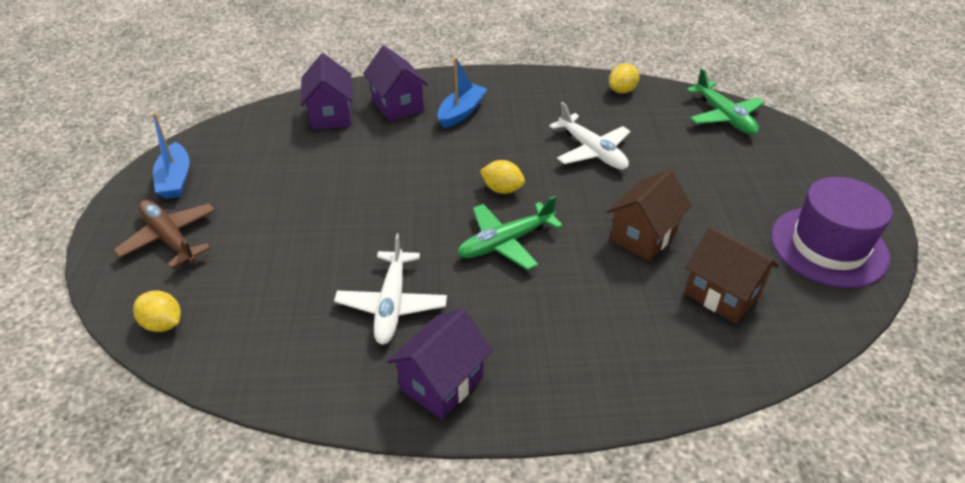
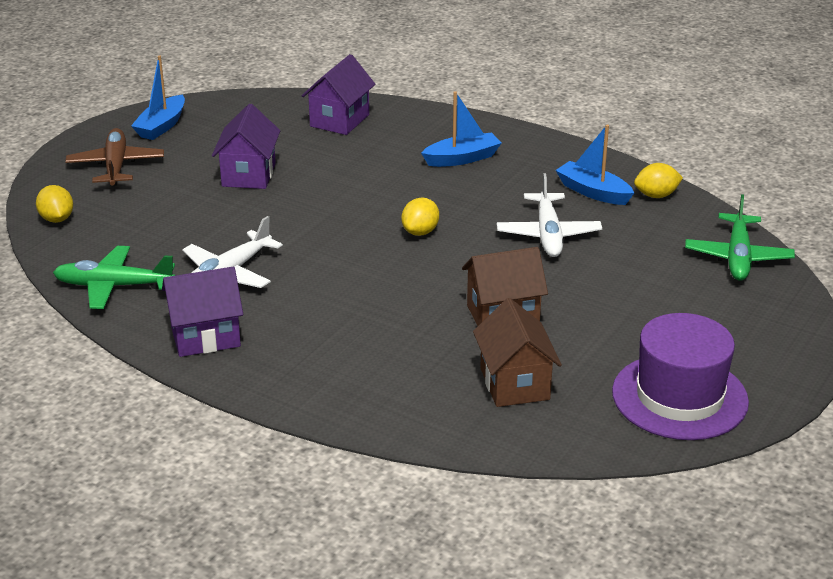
camera: 35 degrees right, 10 degrees down
purple house [363,46,429,121] -> purple house moved to [212,104,280,189]
green plane [457,196,563,270] -> green plane moved to [53,246,175,309]
yellow lemon [480,160,525,194] -> yellow lemon turned 60 degrees clockwise [401,198,439,236]
none -> blue boat [556,125,634,205]

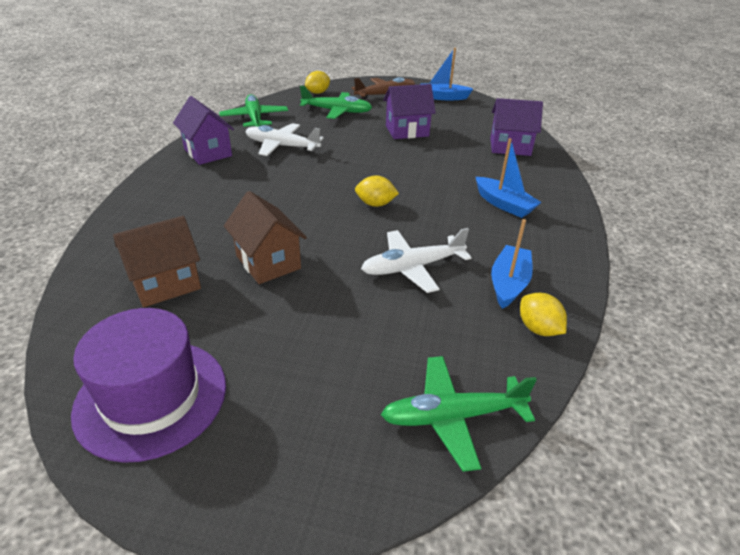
camera: 70 degrees right, 5 degrees up
none -> green plane [300,86,372,119]

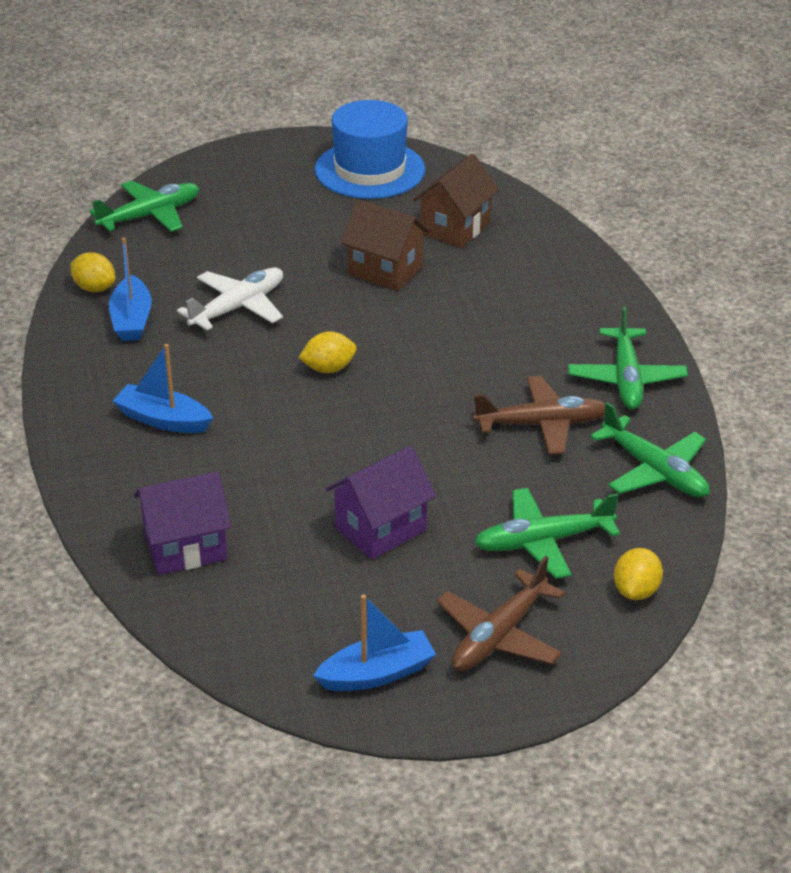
camera: 155 degrees right, 0 degrees up
purple hat [71,308,226,463] -> blue hat [315,100,425,199]
purple house [173,96,234,165] -> green plane [568,306,688,409]
white plane [245,123,324,156] -> brown plane [473,376,605,455]

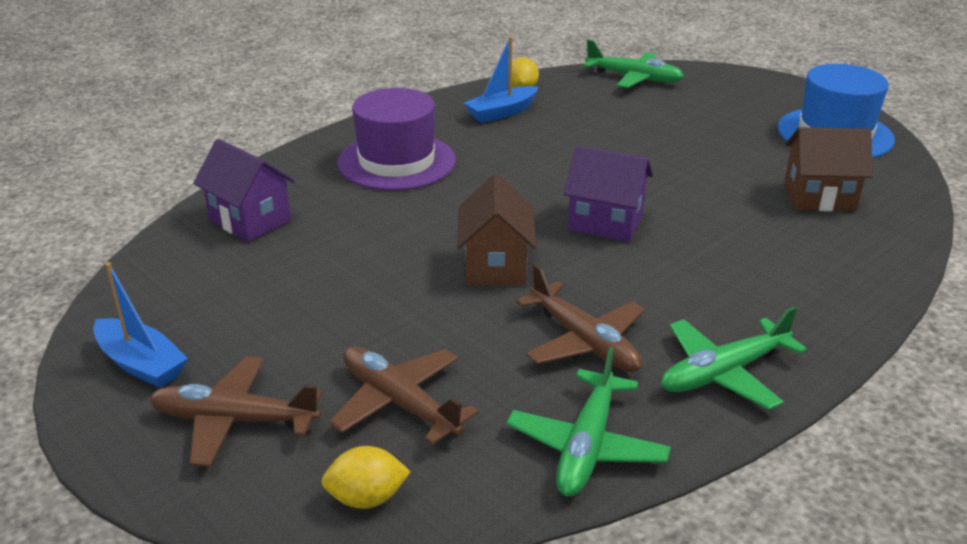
camera: 60 degrees right, 5 degrees down
blue boat [113,344,213,433] -> purple hat [337,88,456,191]
white plane [177,267,283,330] -> none
yellow lemon [299,332,357,373] -> none
purple house [326,446,436,560] -> purple house moved to [564,146,653,242]
brown house [341,199,430,291] -> brown house moved to [457,174,536,285]
green plane [474,488,620,579] -> brown plane [329,346,479,445]

